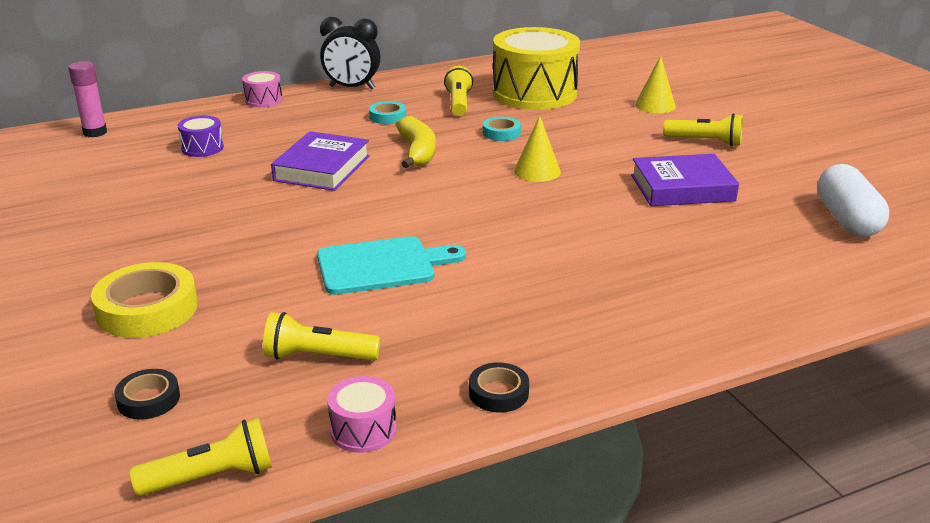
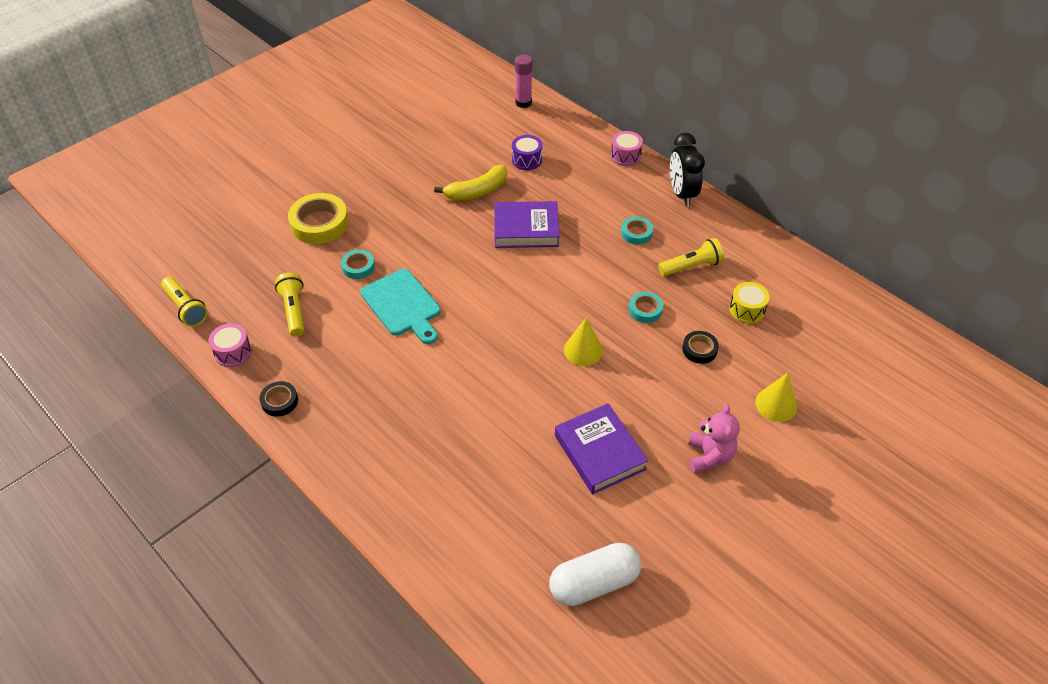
camera: 70 degrees right, 20 degrees up
black tape [114,369,180,420] -> black tape moved to [682,331,719,364]
yellow banana [396,116,436,168] -> yellow banana moved to [434,165,507,201]
yellow drum [492,27,580,110] -> yellow drum [729,282,770,324], size x0.43
yellow flashlight [663,113,743,147] -> pink teddy bear [688,404,740,473]
none -> turquoise tape [341,250,375,279]

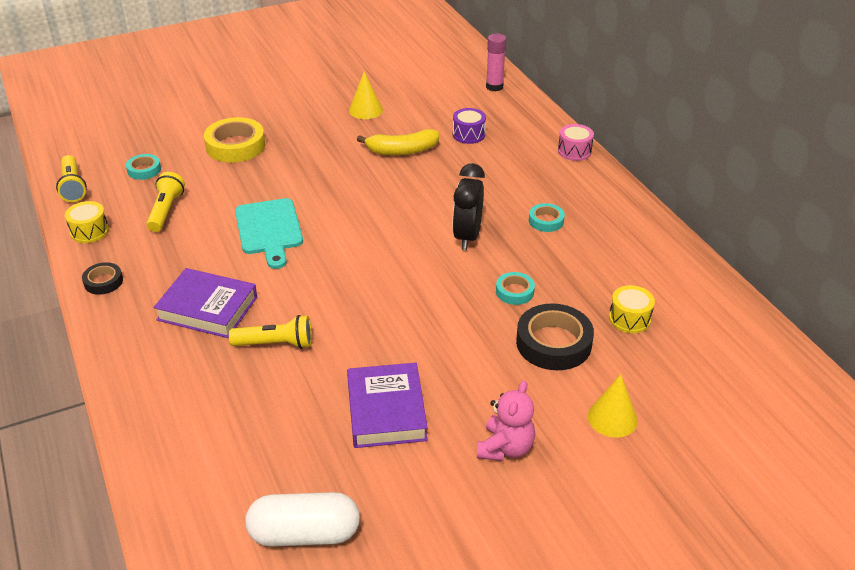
camera: 20 degrees right, 10 degrees down
pink drum [209,323,252,367] -> yellow drum [65,201,109,243]
turquoise tape [341,250,375,279] -> turquoise tape moved to [126,154,161,180]
purple book [494,201,560,248] -> purple book moved to [154,268,257,338]
yellow cone [564,318,603,366] -> yellow cone moved to [349,71,383,119]
yellow flashlight [658,238,724,276] -> yellow flashlight moved to [229,315,312,349]
black clock [670,133,705,206] -> black clock moved to [452,163,485,250]
black tape [682,331,719,364] -> black tape [516,303,594,370], size x1.85

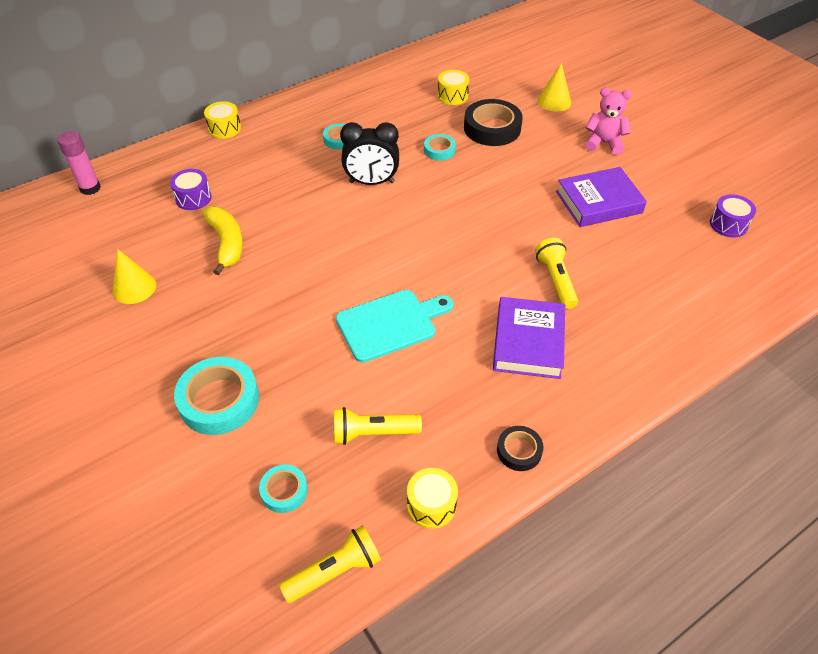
camera: 100 degrees left, 10 degrees up
yellow tape [204,117,265,163] -> turquoise tape [174,357,259,435]
white capsule [245,492,360,547] -> purple drum [710,194,756,237]
pink drum [558,124,594,161] -> yellow drum [204,101,241,139]

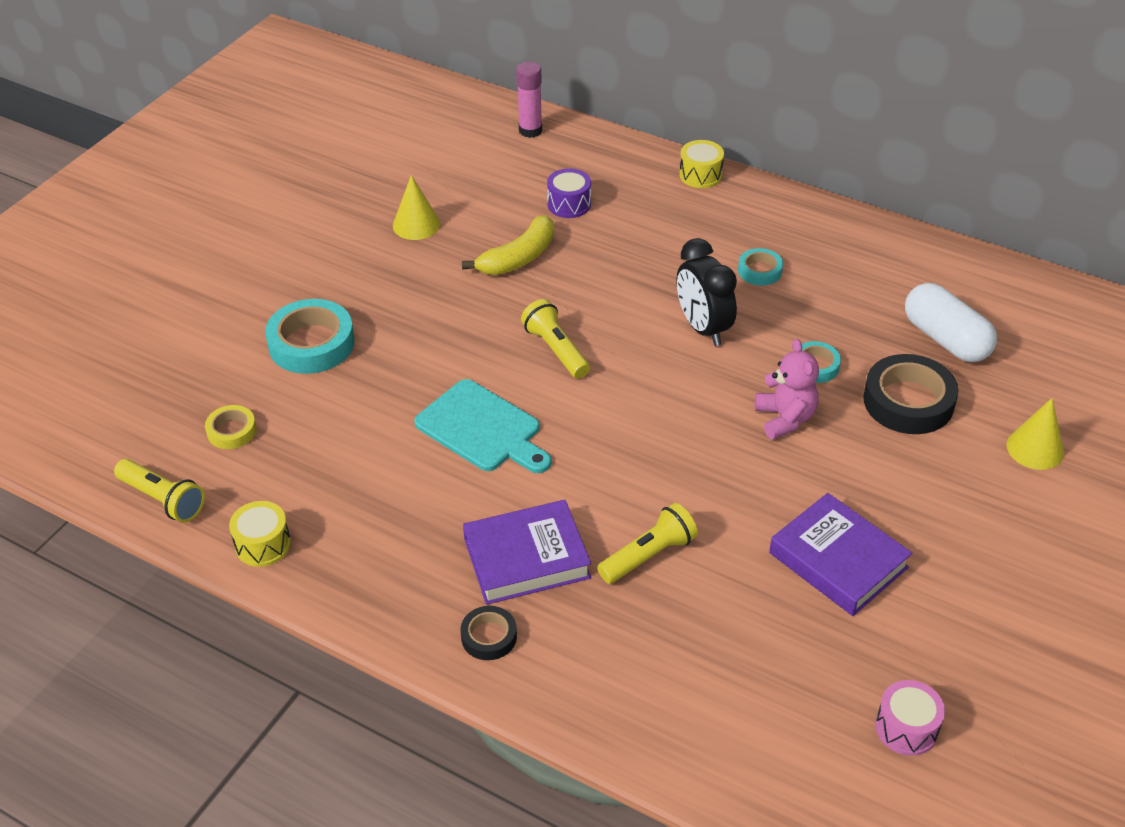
camera: 65 degrees right, 5 degrees down
turquoise tape [259,465,308,513] -> yellow tape [205,405,257,449]
yellow flashlight [334,407,422,445] -> yellow flashlight moved to [521,299,590,379]
yellow drum [438,70,469,105] -> white capsule [905,283,997,362]
black tape [497,426,544,471] -> black tape moved to [460,606,517,660]
pink teddy bear [585,87,632,155] -> pink teddy bear moved to [755,339,819,440]
purple drum [710,194,756,237] -> pink drum [876,680,945,756]

